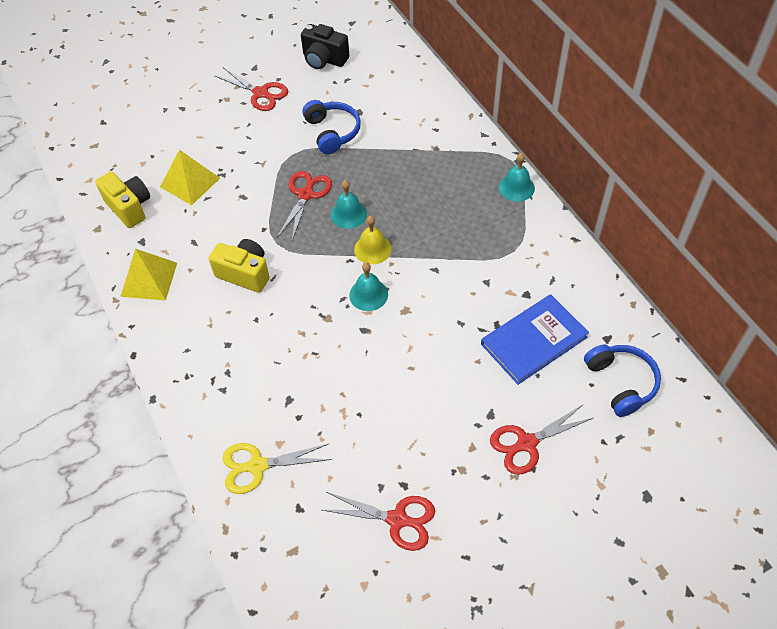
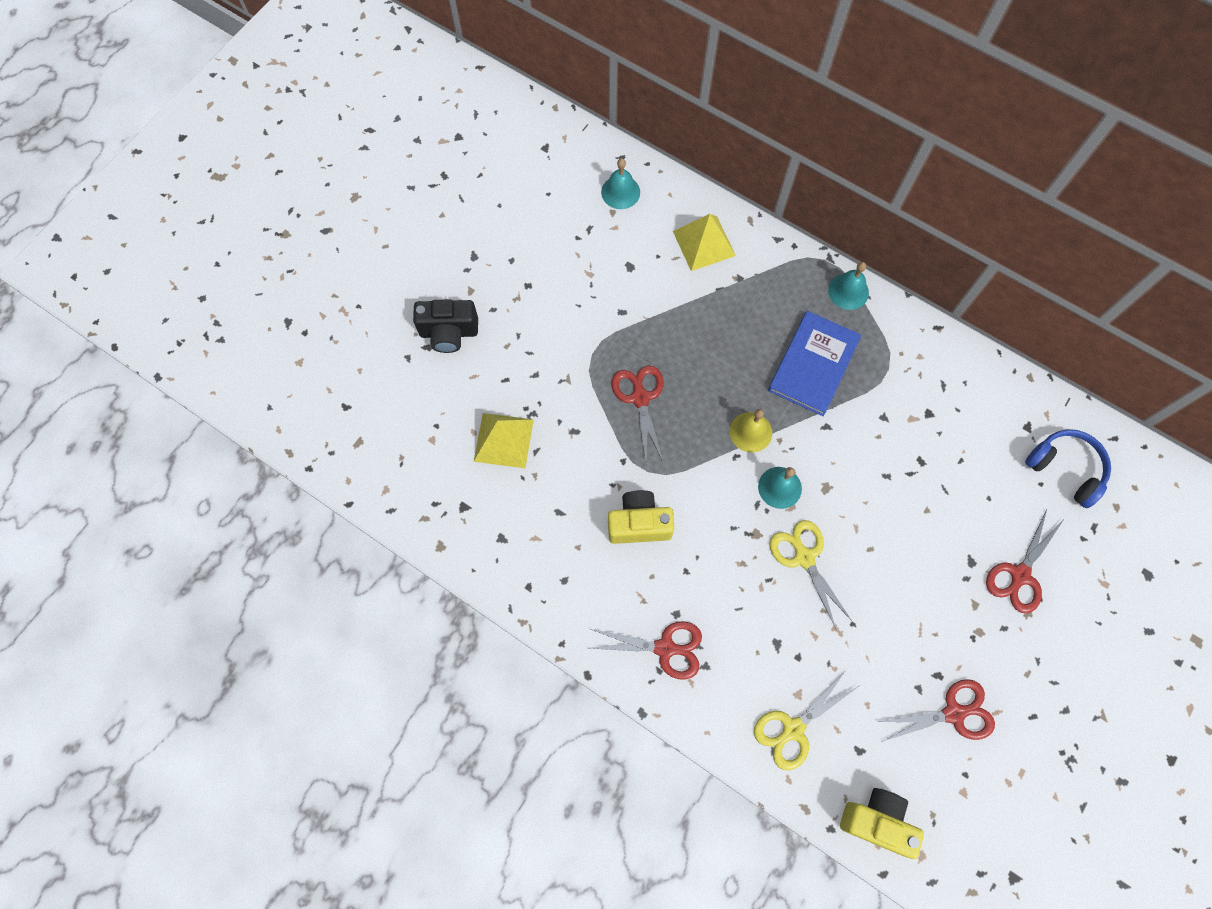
camera: 30 degrees left, 15 degrees up
yellow camera [95,171,150,228] -> yellow camera moved to [840,788,924,859]
yellow pyramid [120,249,177,301] -> yellow pyramid moved to [673,214,736,271]
red scissors [215,67,288,111] -> red scissors moved to [590,621,702,680]
black camera [301,24,349,69] -> black camera moved to [413,299,478,353]
blue headphones [302,100,361,154] -> none
turquoise bell [331,180,367,229] -> turquoise bell moved to [601,159,640,209]
blue book [481,294,589,385] -> blue book moved to [768,311,862,416]
none -> yellow scissors [769,520,852,629]

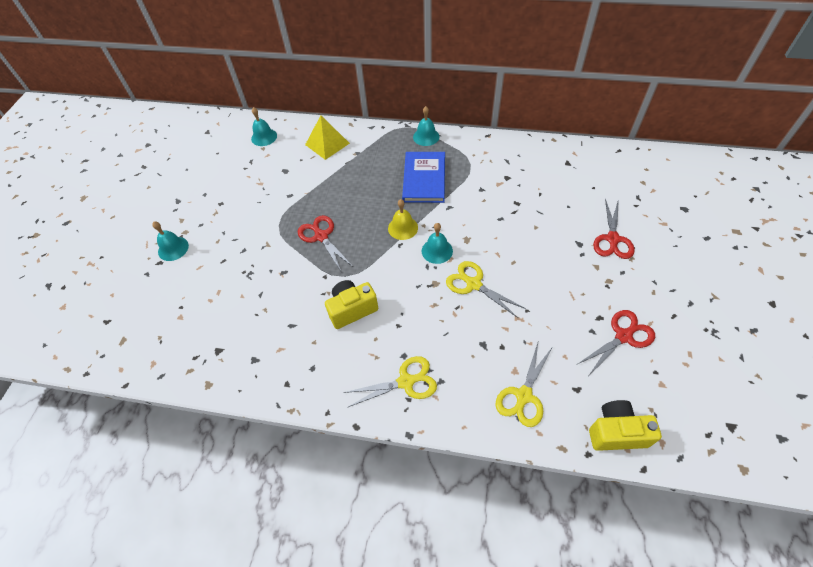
camera: 20 degrees left, 15 degrees down
black camera [413,299,478,353] -> turquoise bell [152,221,189,261]
yellow pyramid [474,413,534,468] -> none
red scissors [590,621,702,680] -> yellow scissors [344,356,437,407]
blue headphones [1025,429,1111,508] -> none

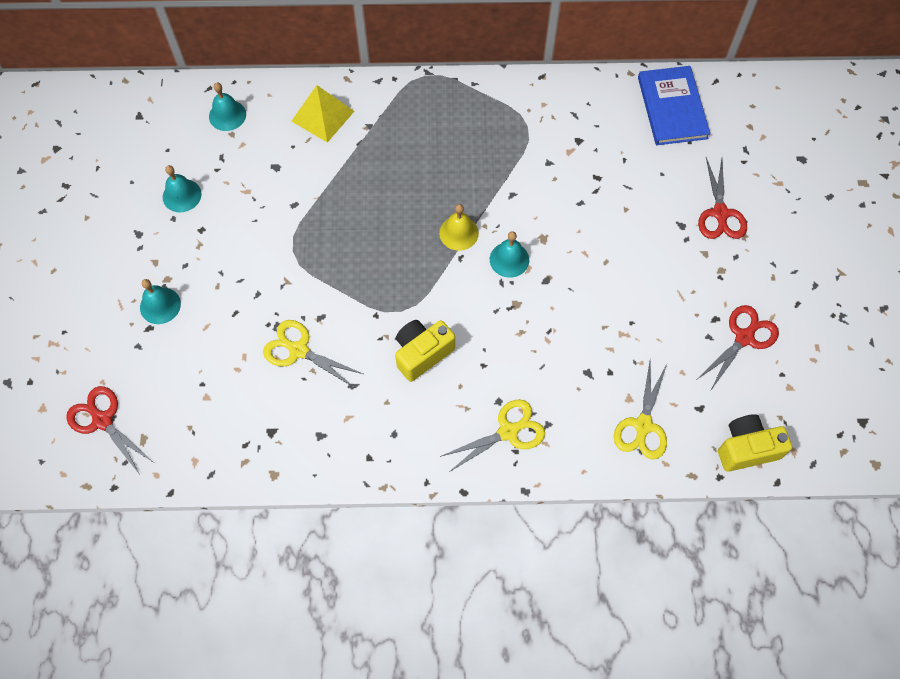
camera: 15 degrees left, 10 degrees up
red scissors [298,215,352,273] -> red scissors moved to [66,386,154,475]
blue book [402,152,445,203] -> blue book moved to [638,66,710,145]
turquoise bell [413,106,439,146] -> turquoise bell moved to [163,165,201,212]
yellow scissors [446,261,526,318] -> yellow scissors moved to [263,320,363,387]

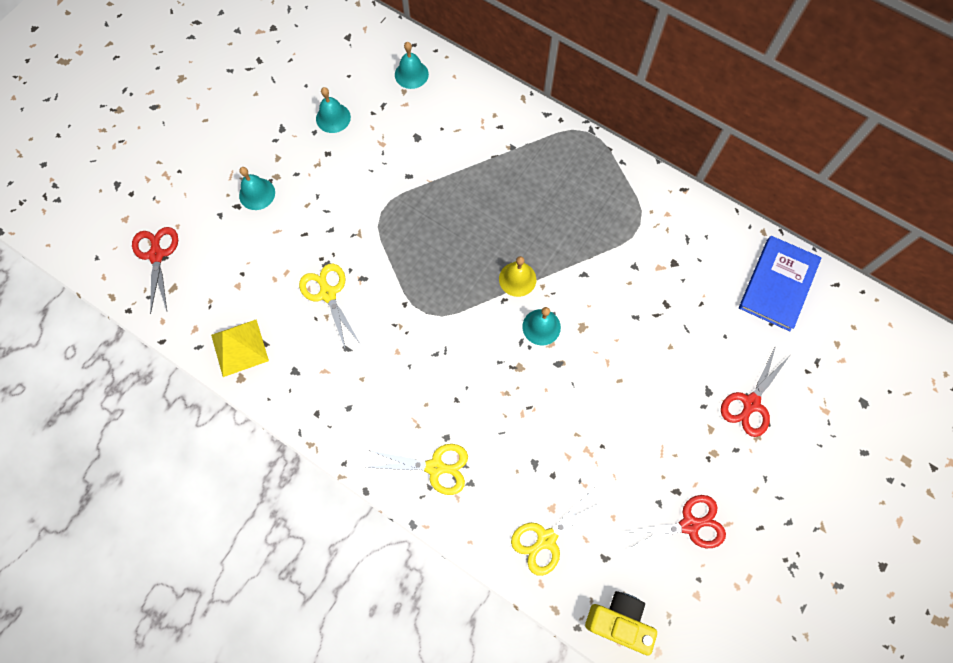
camera: 35 degrees right, 5 degrees up
yellow pyramid [292,85,354,143] -> yellow pyramid moved to [211,319,269,377]
yellow camera [395,320,455,382] -> none

